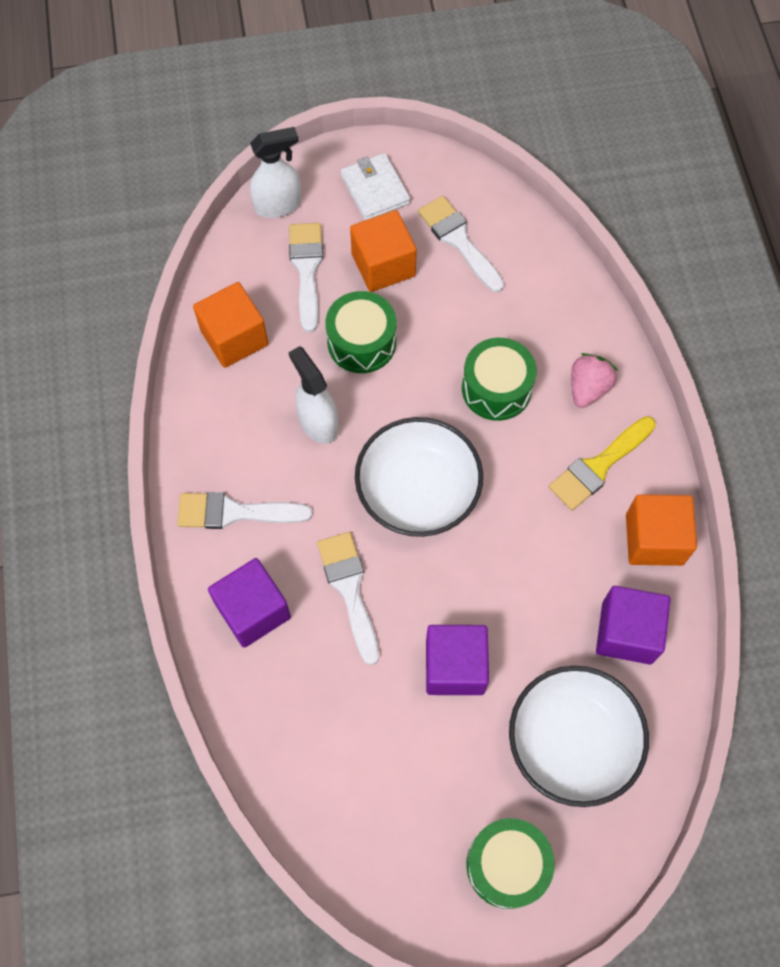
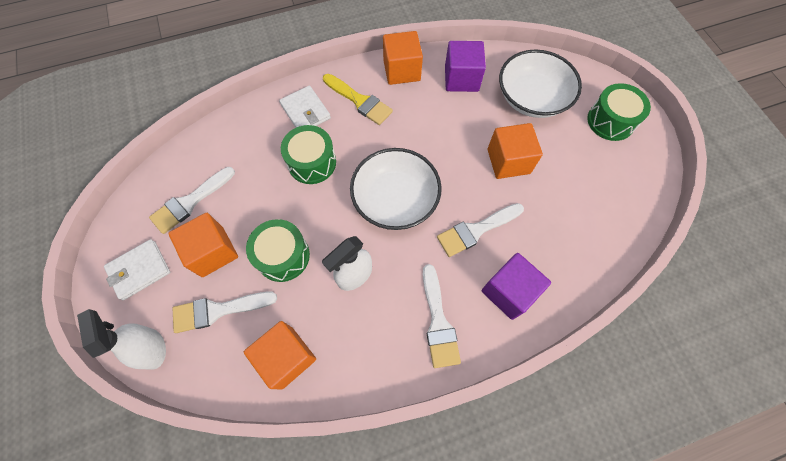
camera: 100 degrees left, 0 degrees up
purple cube [426,625,489,695] -> orange cube [488,123,543,179]
pink strawberry [571,353,618,408] -> white wallet [279,85,331,128]

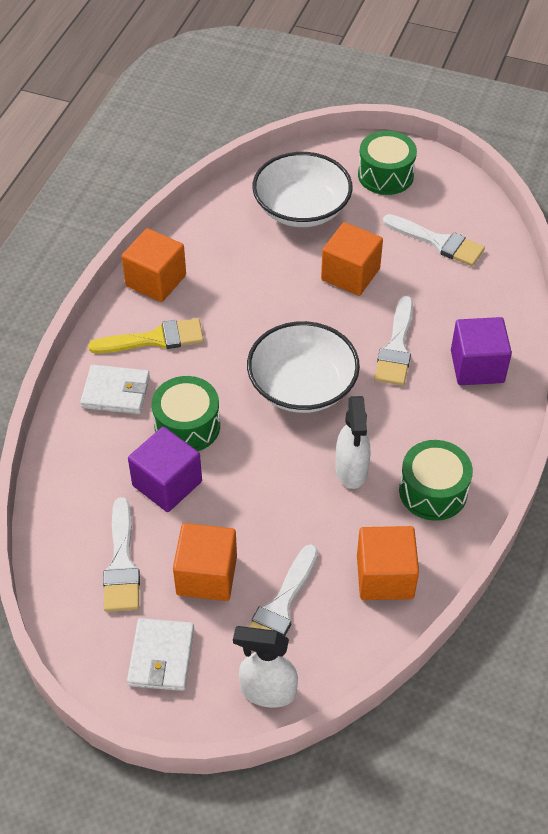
camera: 50 degrees left, 15 degrees down
green drum [246,219,310,282] -> green drum moved to [399,440,473,521]
white brush [423,264,461,368] -> white brush moved to [383,214,485,266]
purple cube [445,41,486,92] -> purple cube moved to [128,427,202,512]

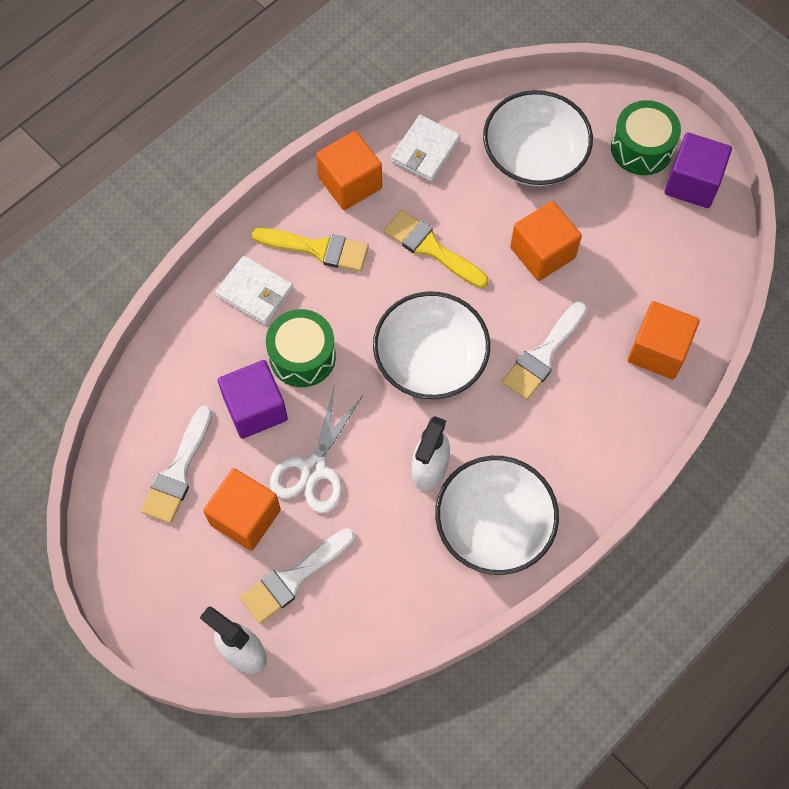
camera: 25 degrees right, 15 degrees up
white wallet [127,618,194,691] -> white wallet moved to [391,115,460,182]
orange cube [357,526,419,600] -> orange cube moved to [628,301,700,379]
white brush [383,214,485,266] -> none
green drum [399,440,473,521] -> white bowl [435,456,559,575]
purple cube [451,317,512,385] -> purple cube moved to [664,133,732,208]
none -> white scissors [270,387,363,513]
none -> yellow brush [384,210,488,288]

